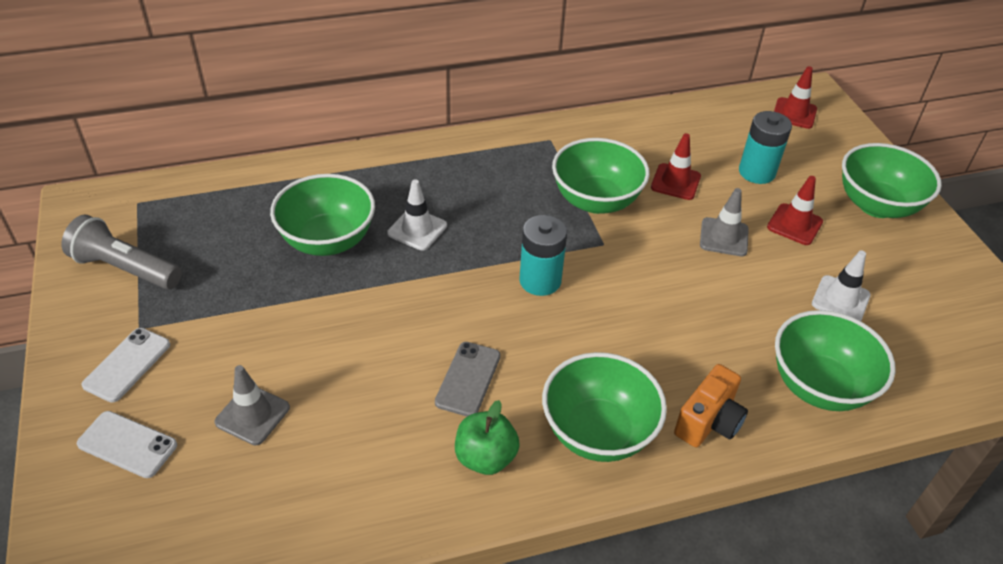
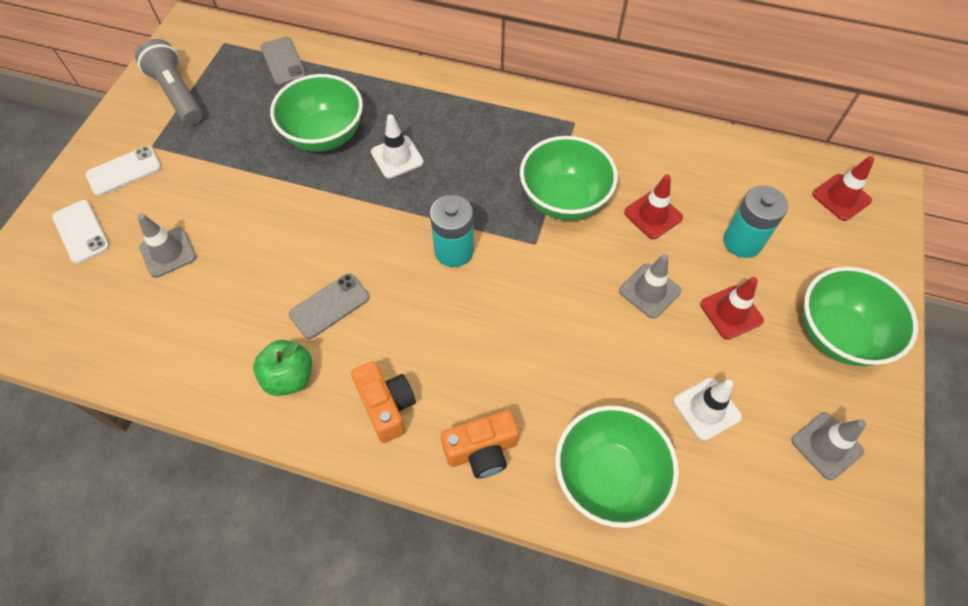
camera: 35 degrees right, 15 degrees up
green bowl [542,352,667,462] -> orange camera [351,361,416,443]
none -> grey phone [260,37,306,85]
none -> grey traffic cone [791,412,866,480]

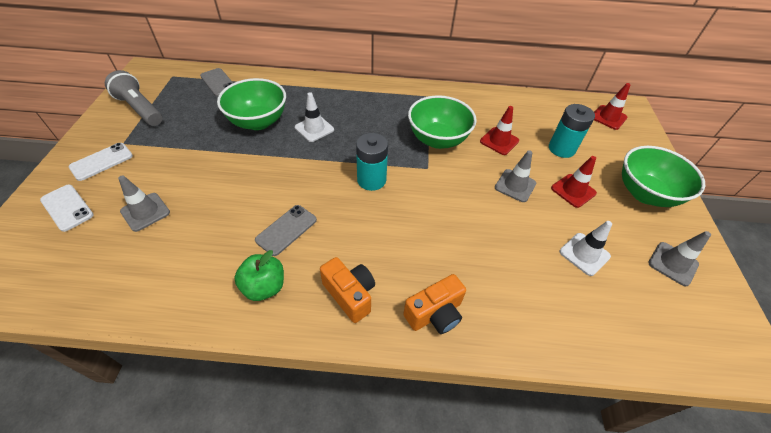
camera: 15 degrees left, 10 degrees down
green bowl [555,405,679,528] -> none

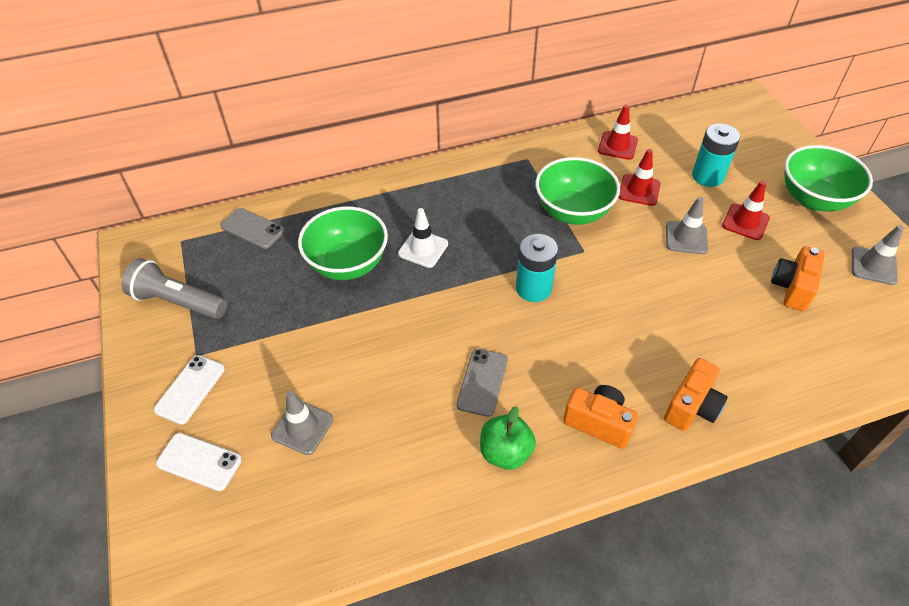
camera: 20 degrees left, 0 degrees up
white traffic cone [560,221,612,276] -> orange camera [771,246,825,311]
red traffic cone [594,83,631,130] -> red traffic cone moved to [598,105,638,160]

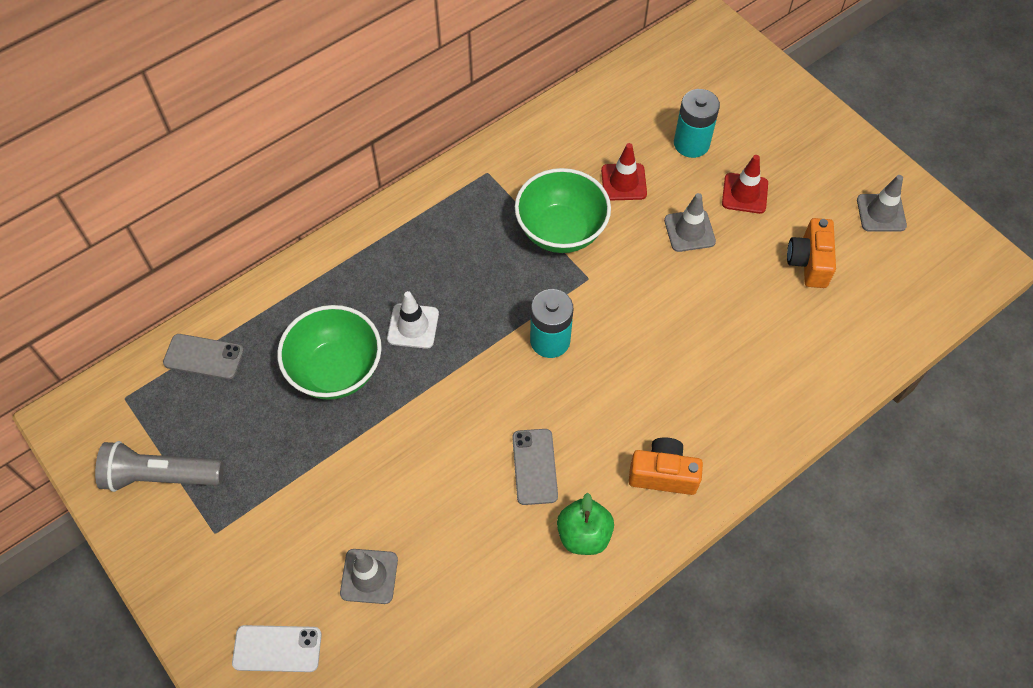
camera: 20 degrees left, 10 degrees up
white phone [154,355,225,424] -> none
red traffic cone [598,105,638,160] -> none
orange camera [664,358,728,431] -> none
green bowl [784,145,873,212] -> none

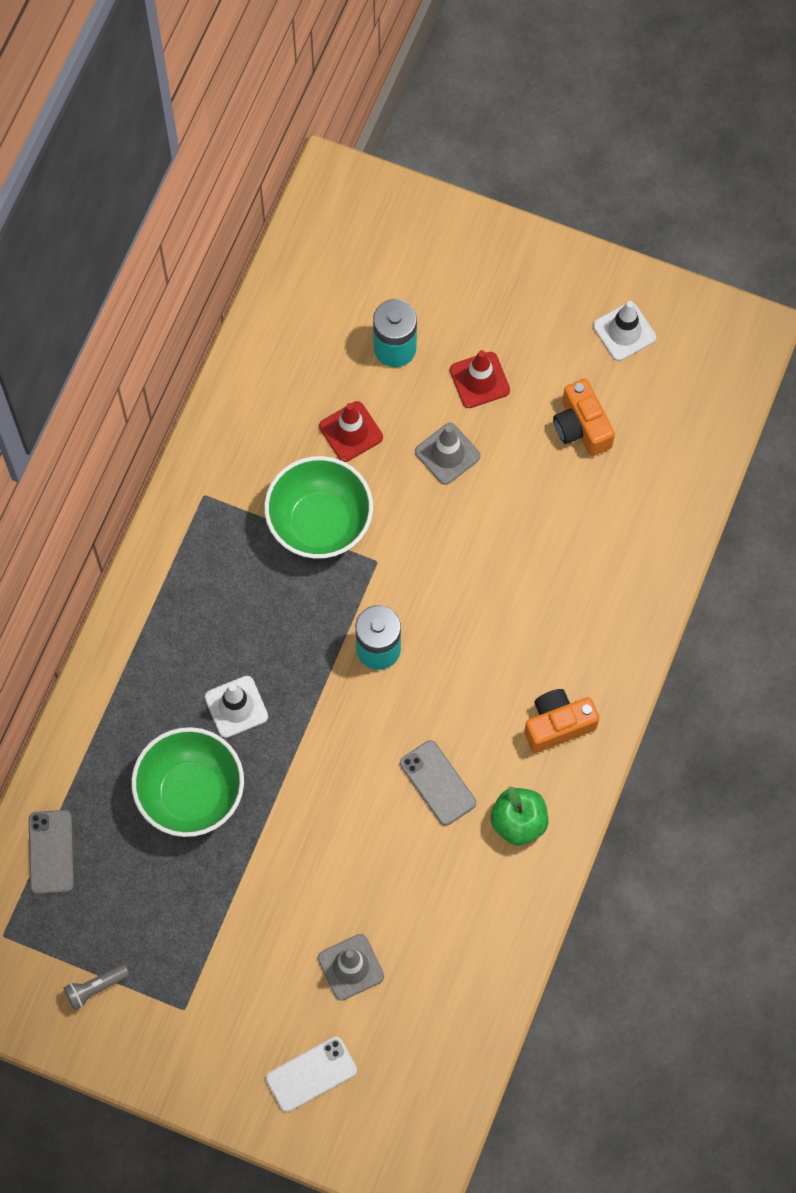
camera: 30 degrees left, 10 degrees up
grey flashlight [95,441,224,492] -> grey flashlight [64,964,130,1010], size x0.52
grey phone [163,334,244,379] -> grey phone turned 75 degrees counterclockwise [29,810,74,894]
grey traffic cone [857,175,907,232] -> white traffic cone [593,301,656,361]

